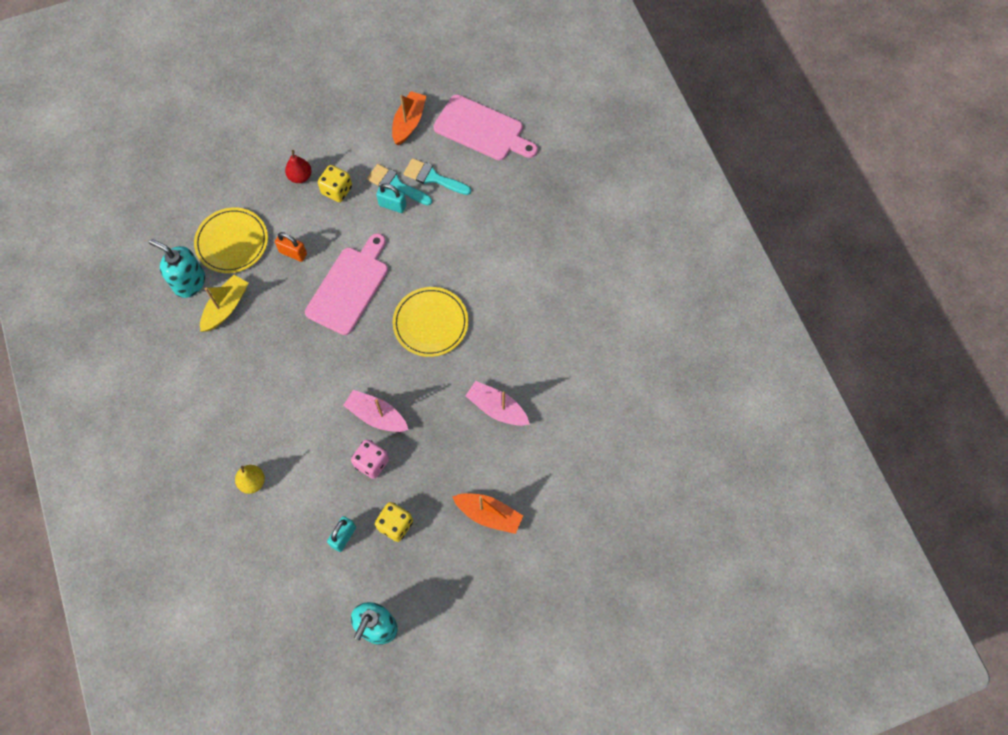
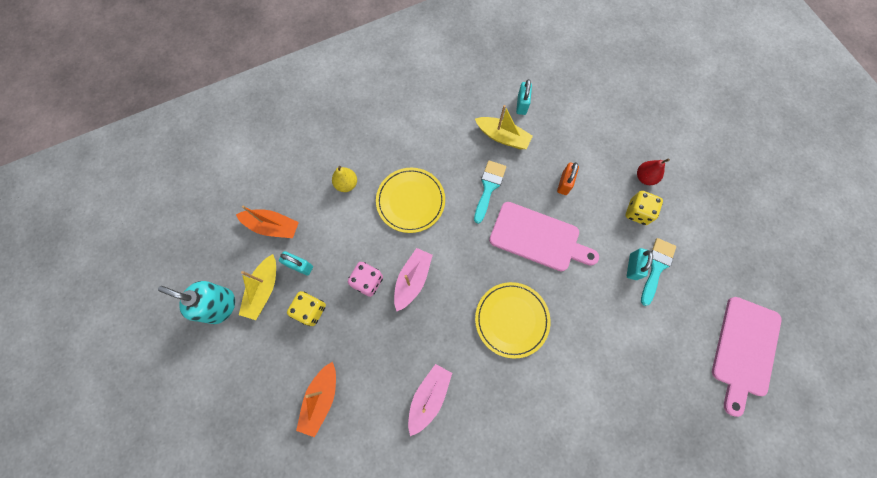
camera: 85 degrees right, 5 degrees up
turquoise soap dispenser [149,239,205,298] -> turquoise padlock [516,79,532,115]
yellow plate [194,207,268,273] -> yellow plate moved to [376,168,445,233]
orange boat [392,91,426,145] -> orange boat moved to [236,205,299,238]
turquoise brush [404,158,471,195] -> turquoise brush moved to [474,161,506,224]
none -> yellow boat [239,254,276,320]

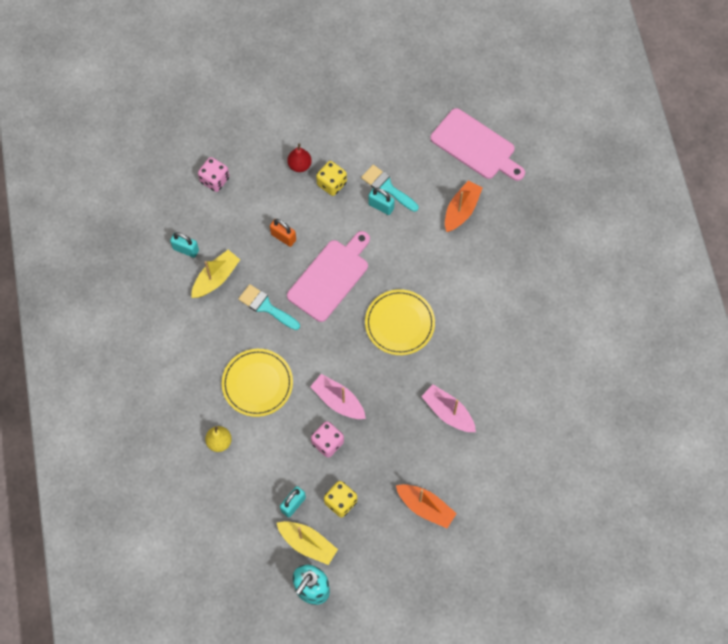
camera: 75 degrees left, 5 degrees down
orange boat [236,205,299,238] -> orange boat moved to [445,181,482,232]
none -> pink dice [198,157,229,192]

